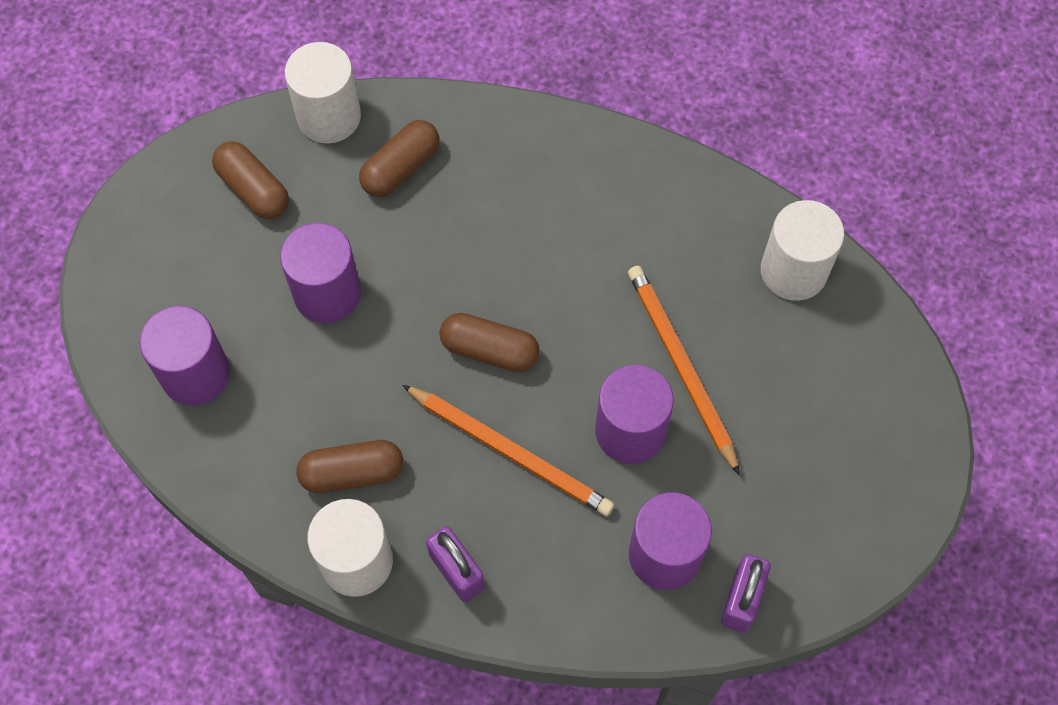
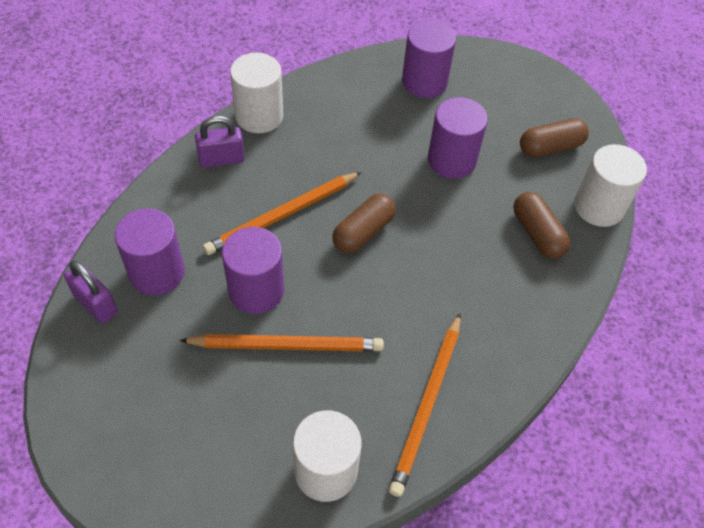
camera: 110 degrees right, 10 degrees down
brown capsule [296,440,403,493] -> none
none -> orange pencil [389,313,461,497]

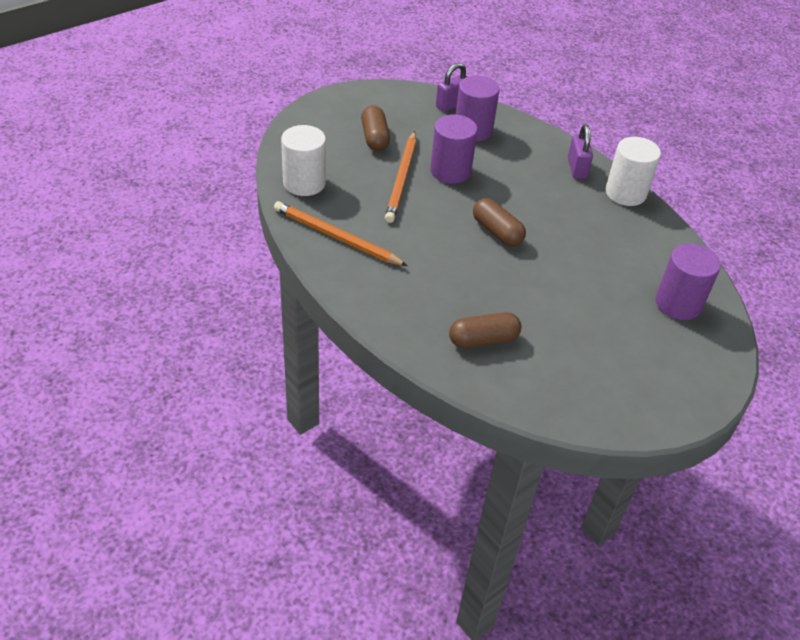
camera: 100 degrees right, 10 degrees down
orange pencil [203,172,362,255] -> none
purple cylinder [428,97,488,179] -> none
brown capsule [520,118,589,157] -> brown capsule moved to [361,105,390,151]
white cylinder [574,144,647,227] -> none

